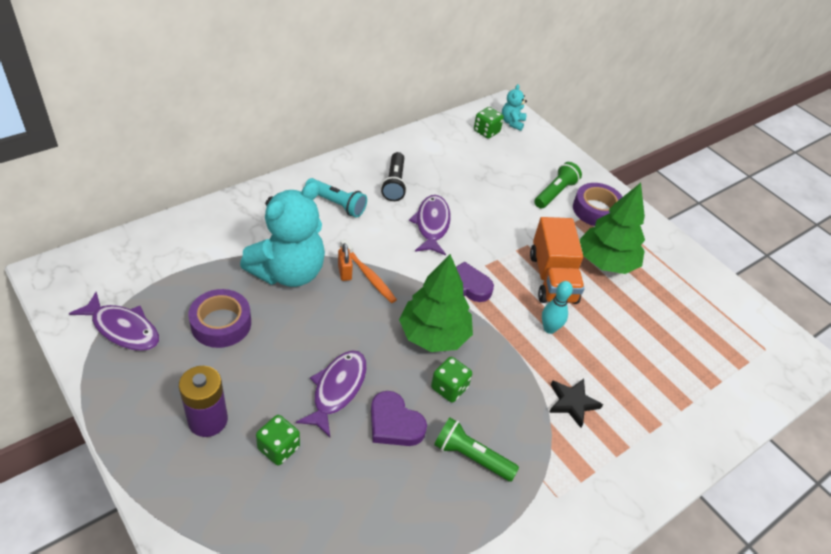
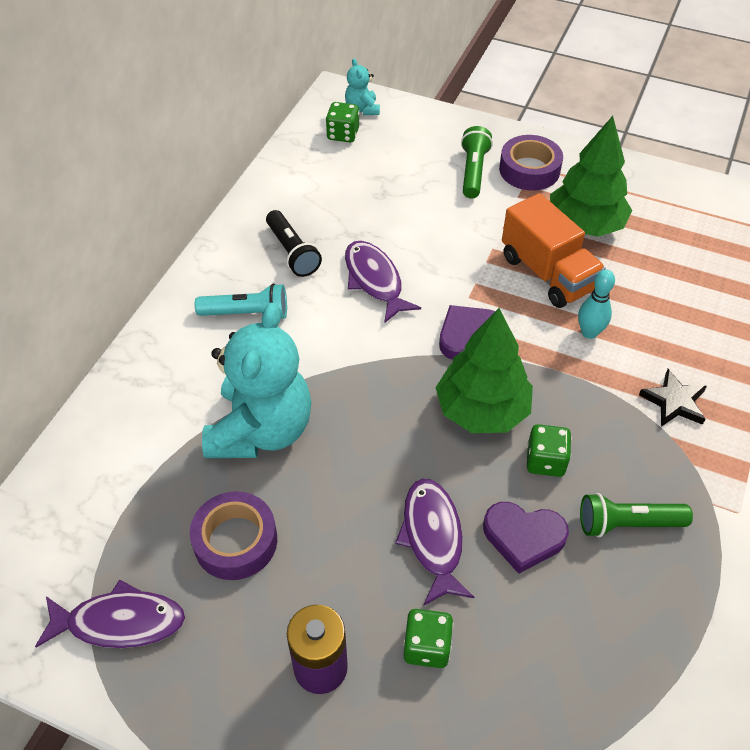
camera: 25 degrees left, 5 degrees up
orange padlock [338,243,353,281] -> none
orange toothbrush [340,239,397,303] -> none

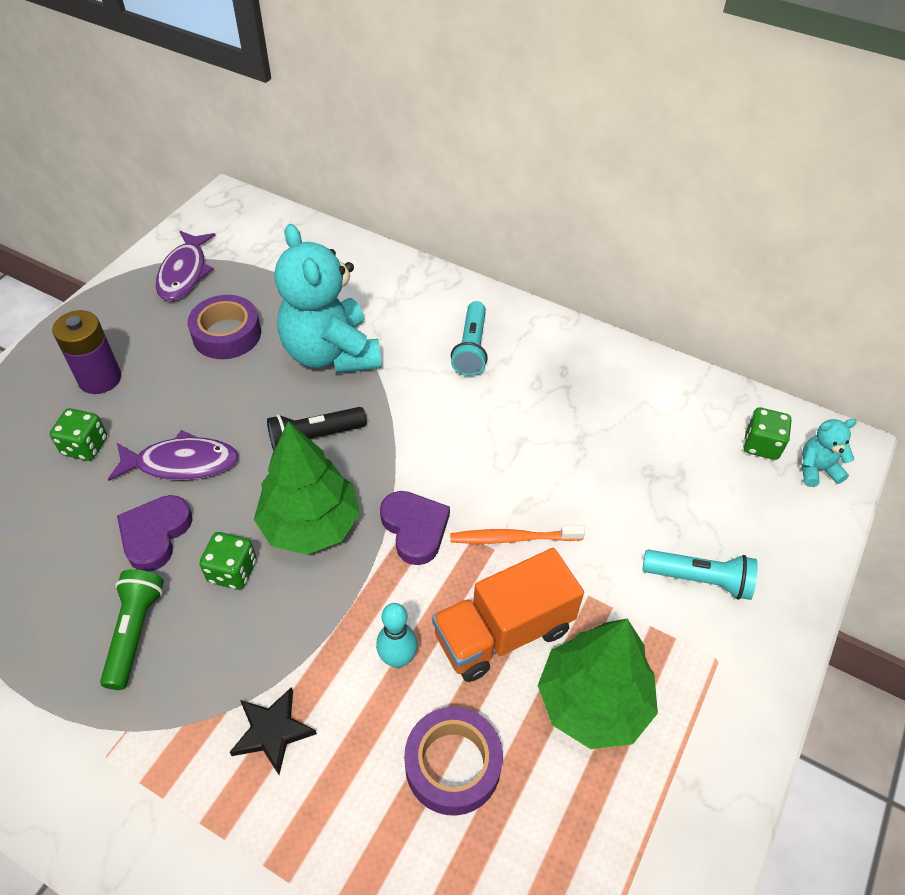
camera: 95 degrees right, 0 degrees up
turquoise teddy bear [202,303,312,458] -> turquoise teddy bear turned 45 degrees clockwise [275,224,381,374]
black flashlight [266,210,322,277] -> black flashlight moved to [267,407,367,451]
purple fish [345,241,421,323] -> none
green flashlight [461,126,493,199] -> turquoise flashlight [642,550,758,600]
purple tape [499,135,563,191] -> purple tape moved to [404,707,503,816]
none -> orange toothbrush [450,525,585,544]

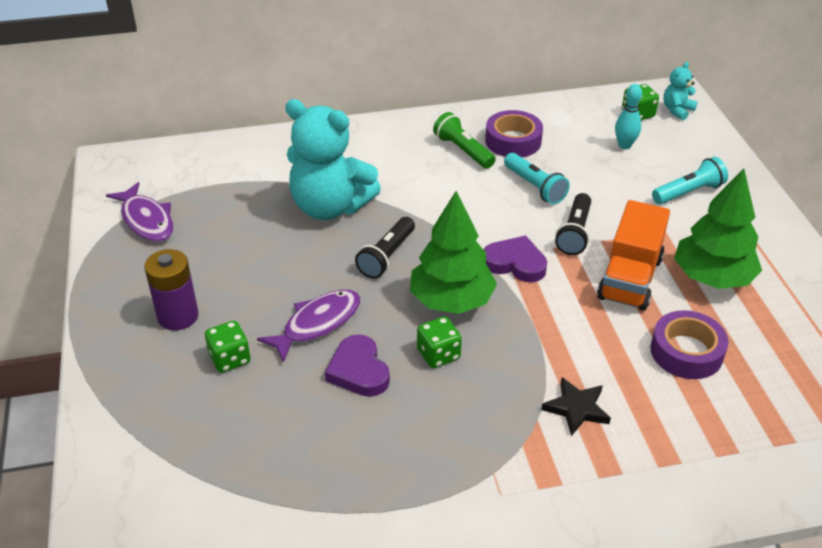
camera: 40 degrees left, 10 degrees down
green flashlight [100,569,164,690] -> green flashlight moved to [433,112,495,169]
purple tape [188,295,261,359] -> purple tape moved to [485,110,543,157]
turquoise bowling pin [376,603,417,668] -> turquoise bowling pin moved to [615,84,642,149]
orange toothbrush [450,525,585,544] -> black flashlight [555,193,591,255]
turquoise flashlight [451,301,488,376] -> turquoise flashlight moved to [504,153,570,204]

